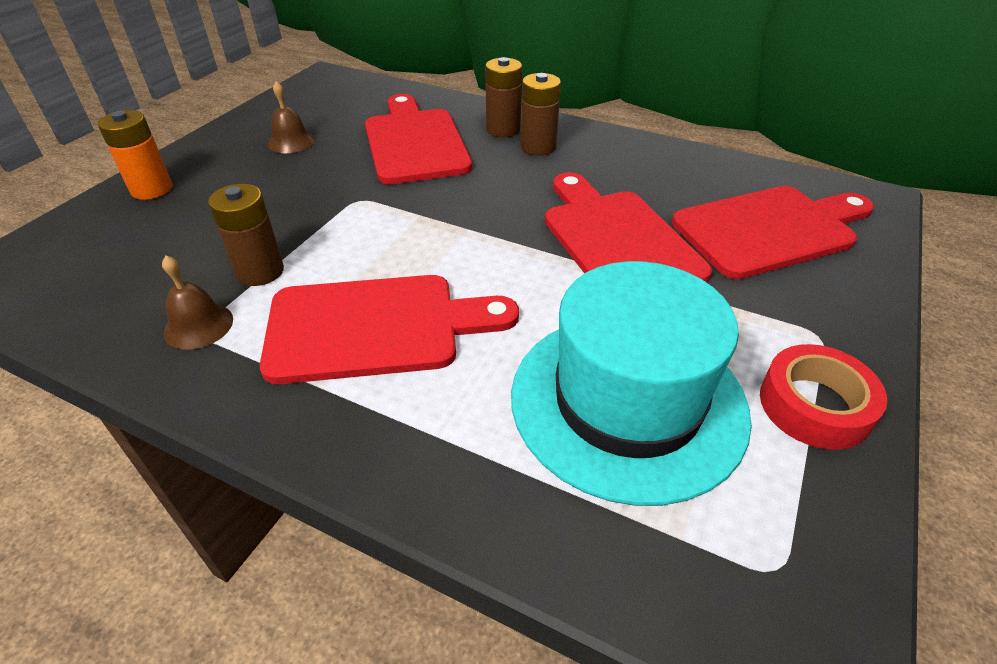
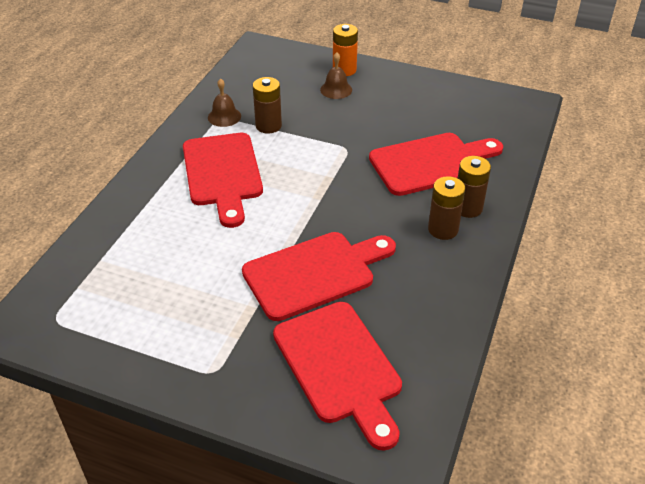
camera: 85 degrees right, 0 degrees up
brown bell [268,81,315,153] -> brown bell moved to [320,52,352,99]
turquoise hat [511,261,751,506] -> none
red tape [760,344,887,450] -> none

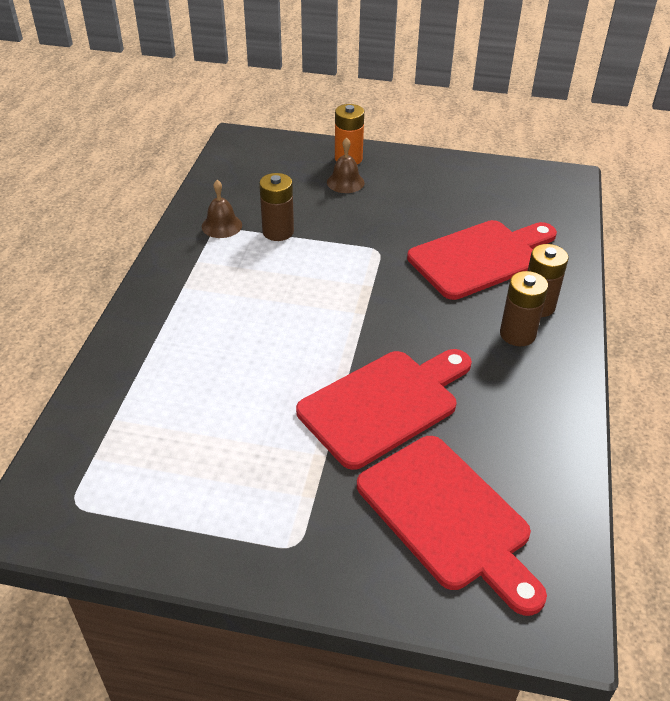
camera: 10 degrees left, 0 degrees up
red cutting board [183,133,263,228] -> none

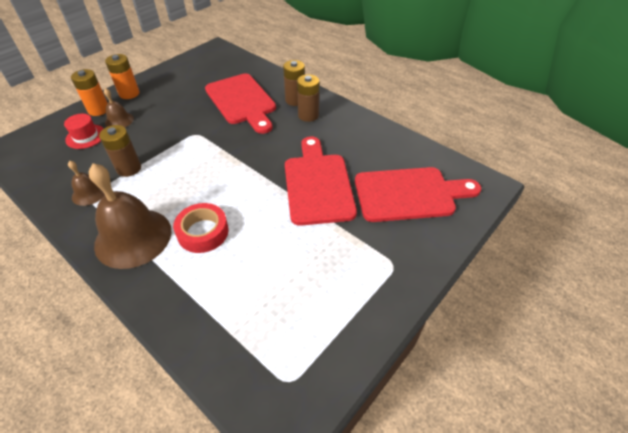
camera: 60 degrees left, 5 degrees up
red cutting board [407,220,557,300] -> red cutting board turned 150 degrees clockwise [205,74,276,134]
none -> red hat [64,114,104,149]
none -> brown bell [88,163,172,269]
none -> orange battery [105,54,140,99]
none -> red tape [173,203,229,253]

